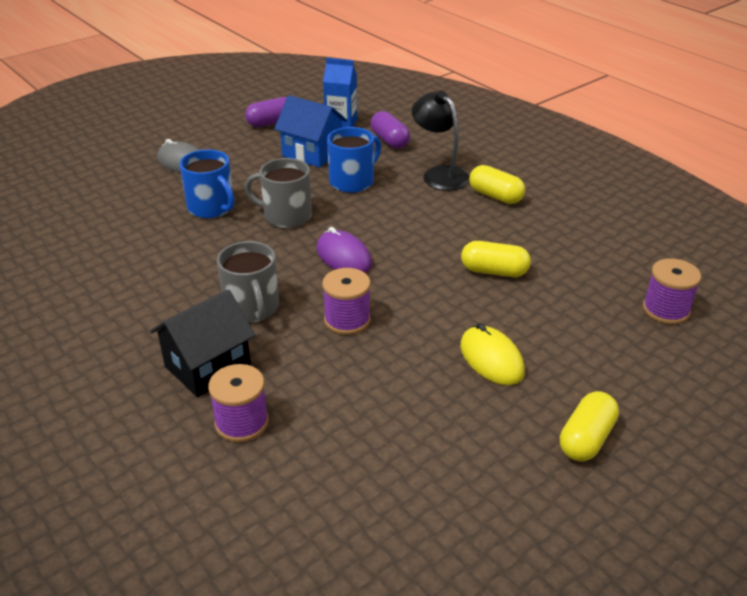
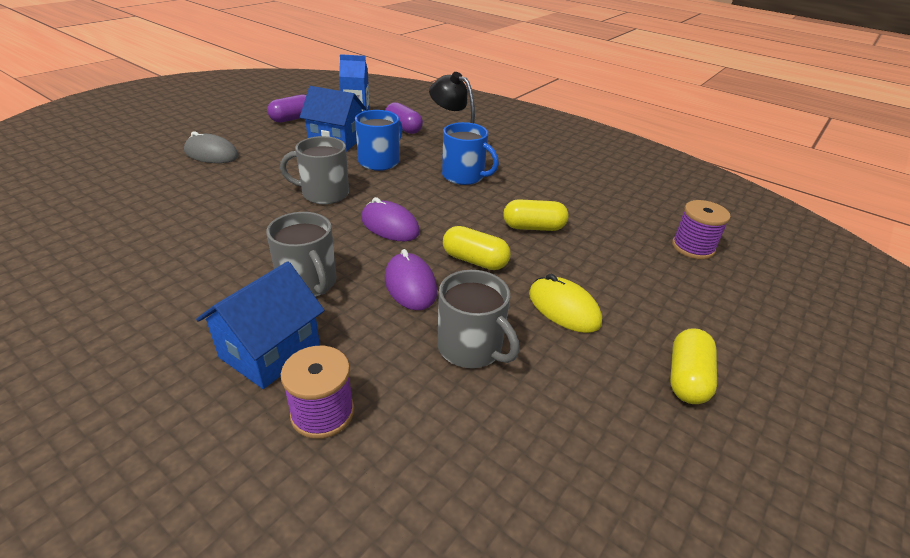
camera: 15 degrees left, 0 degrees up
black house [150,289,255,397] -> blue house [196,261,325,389]
blue mug [179,149,235,218] -> blue mug moved to [442,122,499,185]
purple spool [322,268,371,335] -> purple mouse [385,249,437,310]
yellow capsule [469,165,525,204] -> yellow capsule moved to [443,226,511,270]
none -> grey mug [437,270,519,368]

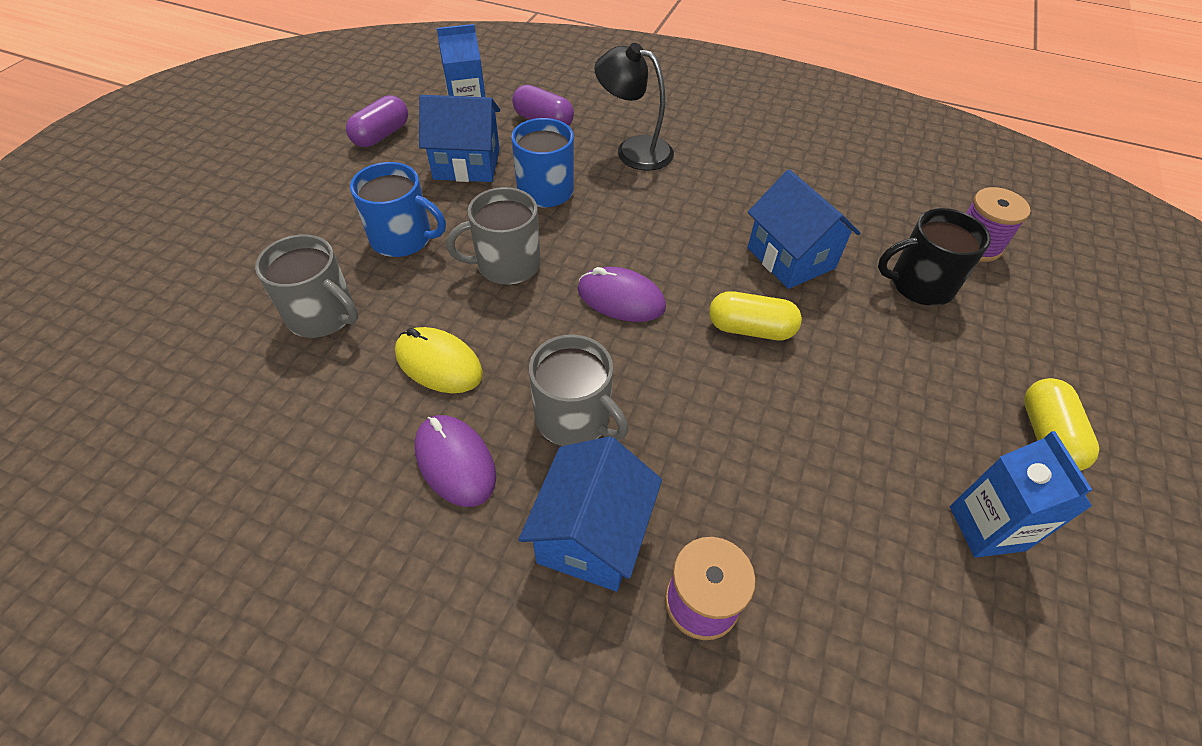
camera: 15 degrees left, 15 degrees up
grey mouse [184,131,239,163] -> none
purple mouse [385,249,437,310] -> purple mouse moved to [415,415,496,507]
grey mug [437,270,519,368] -> grey mug moved to [255,234,358,338]
blue mug [442,122,499,185] -> blue mug moved to [350,162,446,257]
yellow capsule [503,199,569,231] -> blue house [748,169,860,289]
yellow mouse [529,274,602,333] -> yellow mouse moved to [395,327,483,393]
none -> black mug [878,208,991,306]
none -> blue carton [950,431,1092,558]

